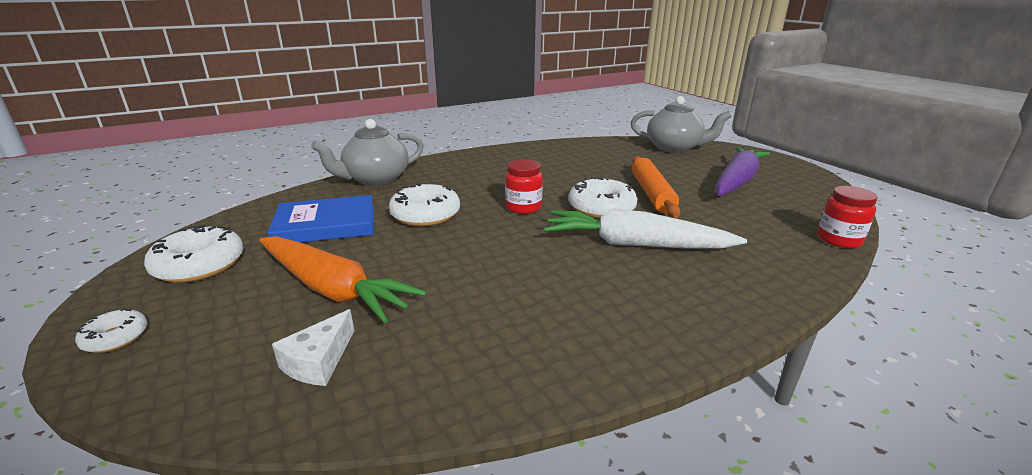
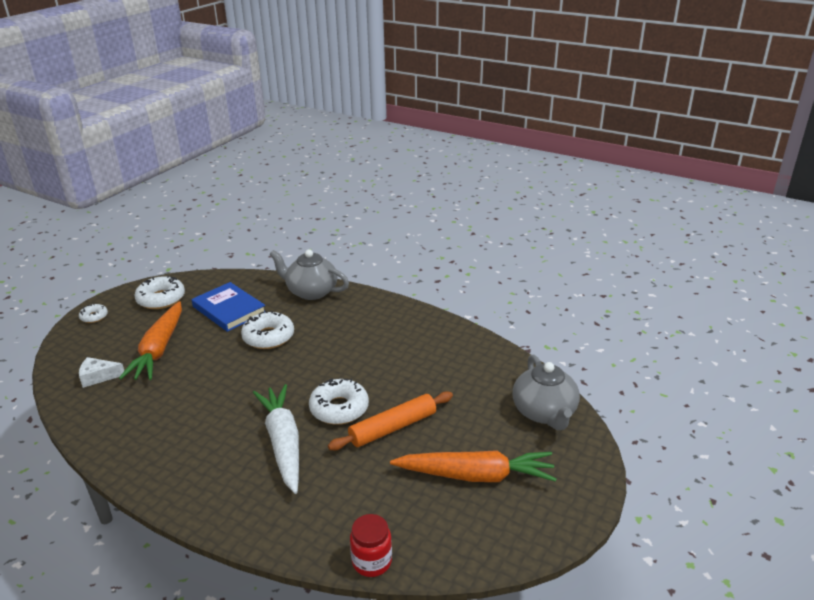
camera: 60 degrees right, 5 degrees up
red jar [505,159,543,214] -> none
purple carrot [715,147,770,196] -> orange carrot [390,450,557,482]

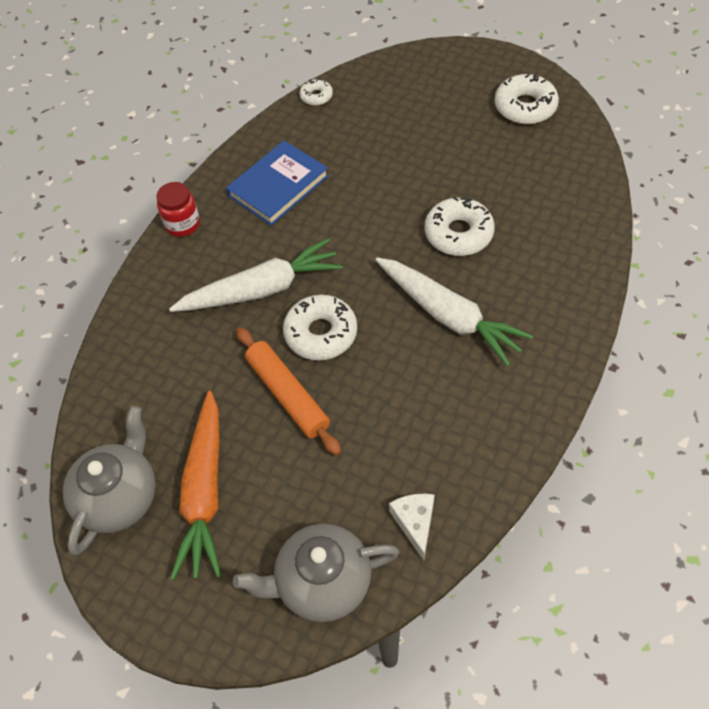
camera: 90 degrees right, 25 degrees up
white donut [79,304,108,323] -> white donut moved to [300,79,333,106]
white cheese [79,357,124,388] -> white cheese moved to [389,494,434,561]
orange carrot [119,301,182,380] -> none
blue book [192,282,265,332] -> blue book moved to [226,140,329,226]
grey teapot [269,249,349,300] -> grey teapot moved to [63,406,156,555]
red jar [350,514,392,577] -> red jar moved to [157,182,200,237]
none -> white carrot [375,258,533,366]

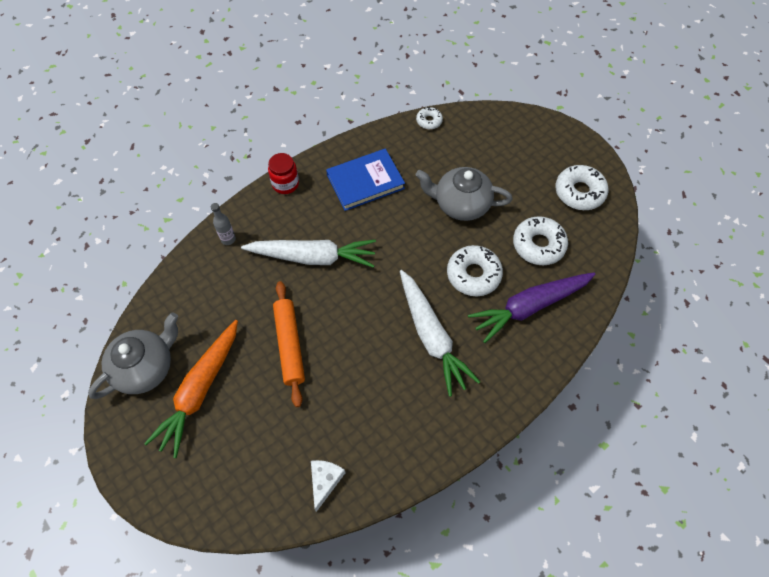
camera: 20 degrees right, 5 degrees up
grey teapot [233,524,399,622] -> grey teapot moved to [416,167,513,221]
white donut [283,295,357,360] -> white donut moved to [513,216,568,265]
none -> grey bottle [211,203,236,245]
none -> purple carrot [468,272,595,343]

